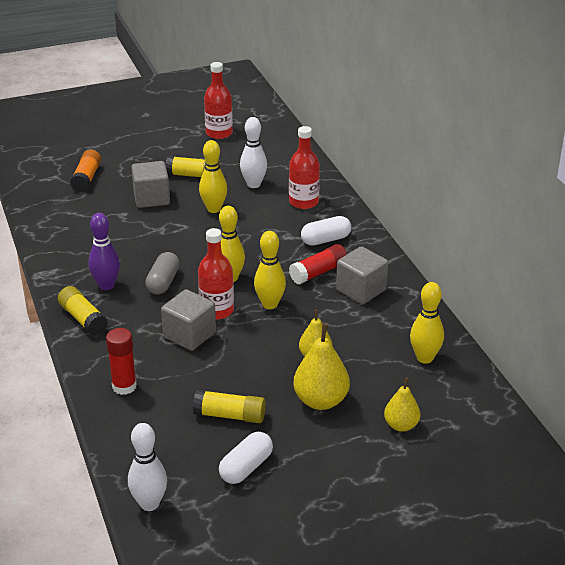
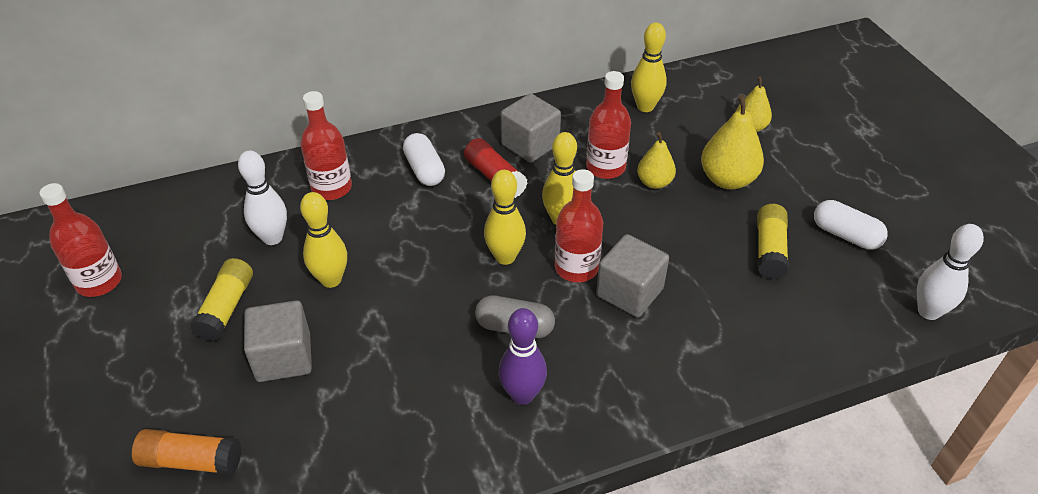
camera: 90 degrees left, 10 degrees up
yellow glue stick [58,286,108,336] -> none
red glue stick [106,328,137,395] -> none
none -> red bottle [586,71,631,179]

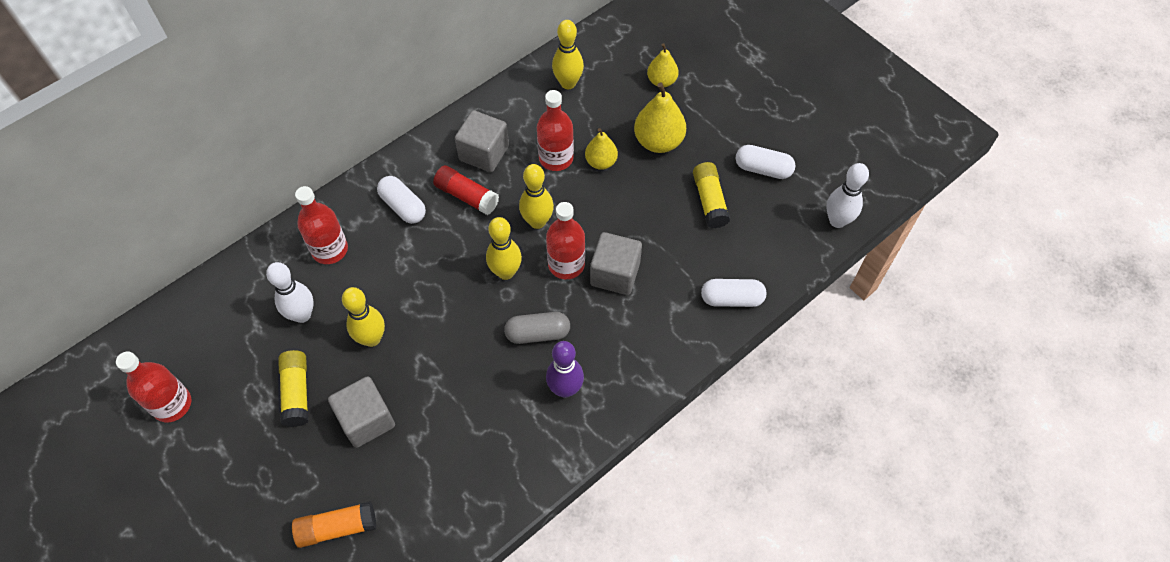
camera: 20 degrees left, 15 degrees up
none -> white capsule [701,279,766,307]

